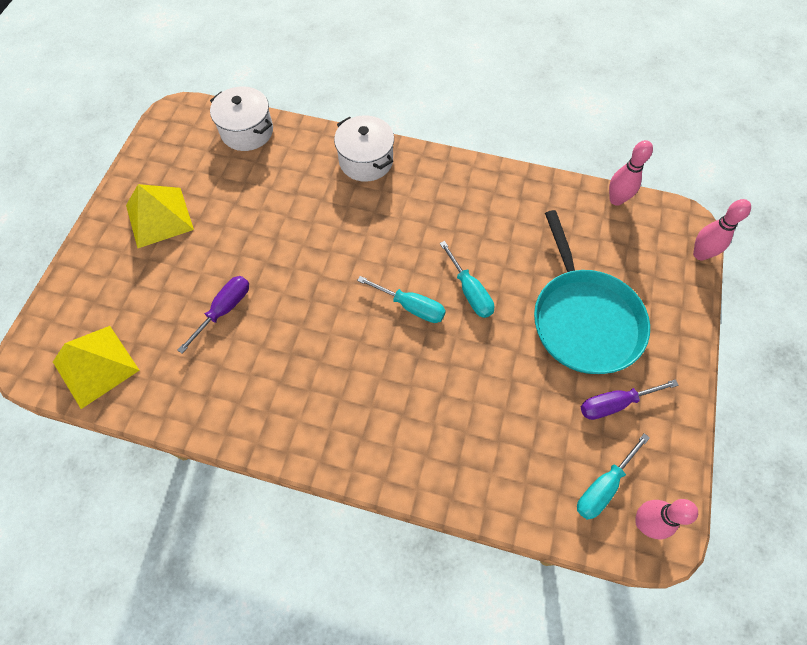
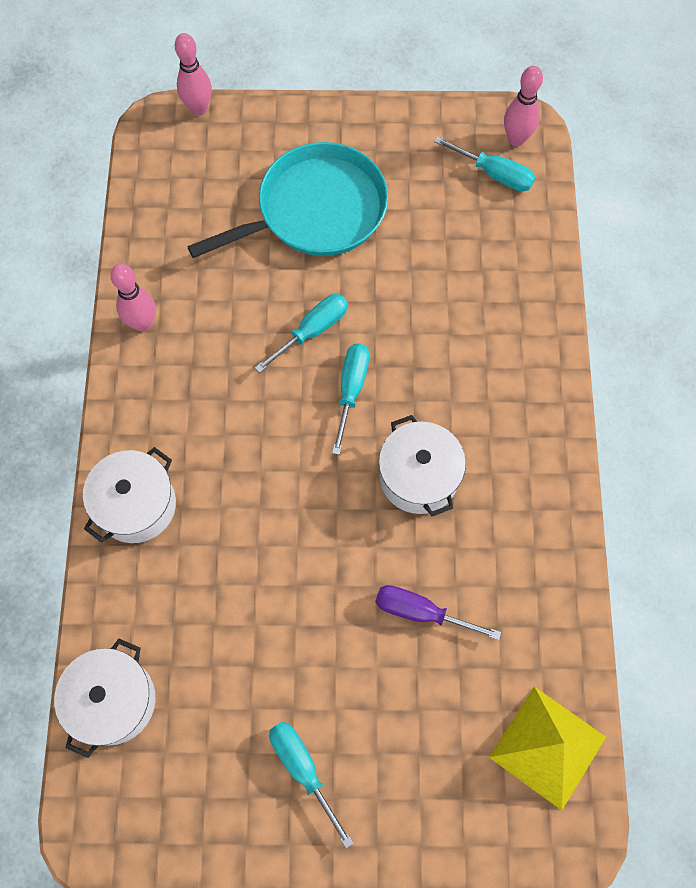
camera: 105 degrees left, 5 degrees up
yellow pyramid [126,184,194,248] -> turquoise screwdriver [269,721,354,849]
purple screwdriver [581,379,679,420] -> none
pink bowling pin [609,140,653,206] -> pink bowling pin moved to [110,264,156,332]
none -> white pot [379,415,466,516]

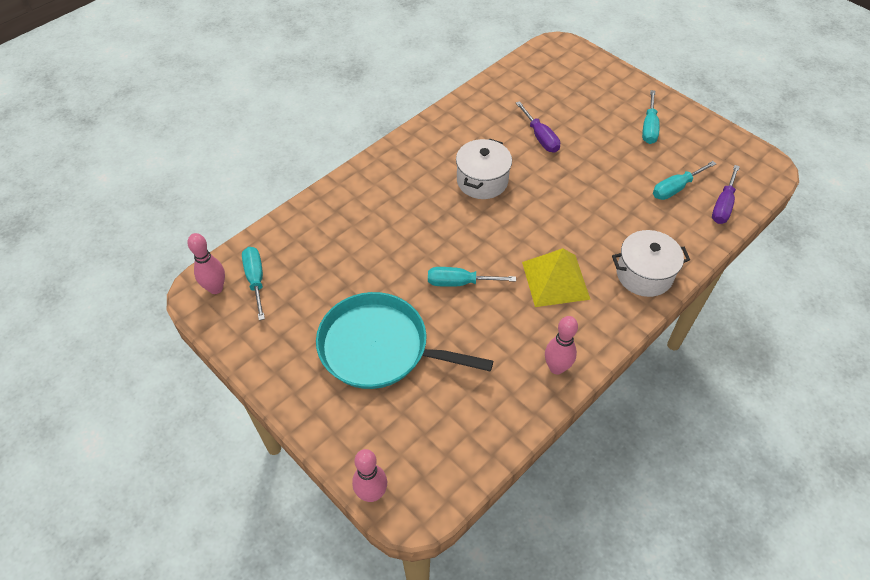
camera: 135 degrees left, 15 degrees down
white pot [54,639,155,758] -> purple screwdriver [712,165,740,224]
turquoise screwdriver [332,344,369,455] -> turquoise screwdriver moved to [653,161,716,200]
yellow pyramid [489,686,606,810] -> yellow pyramid moved to [522,248,591,307]

